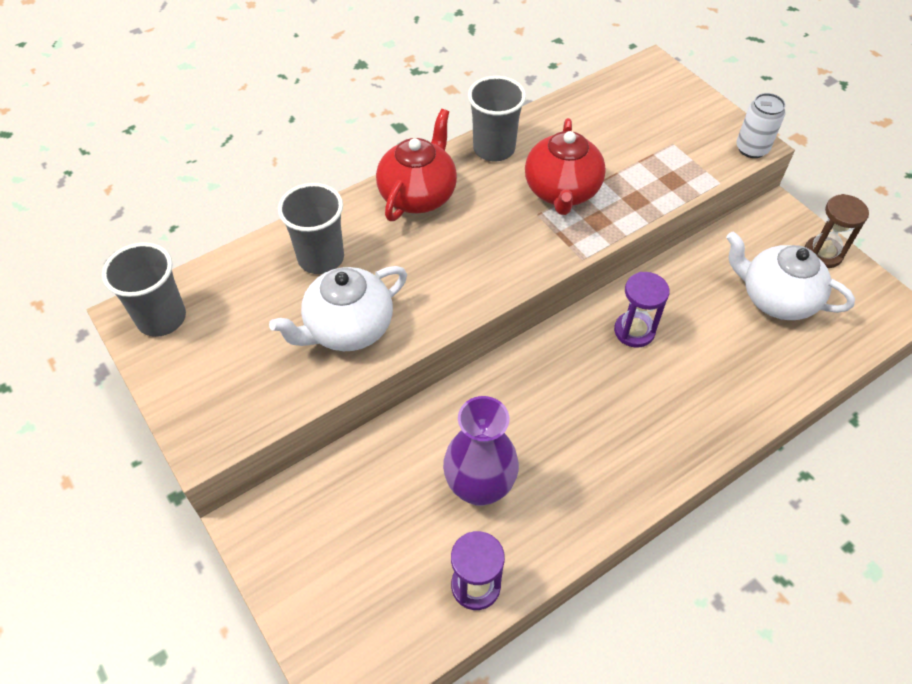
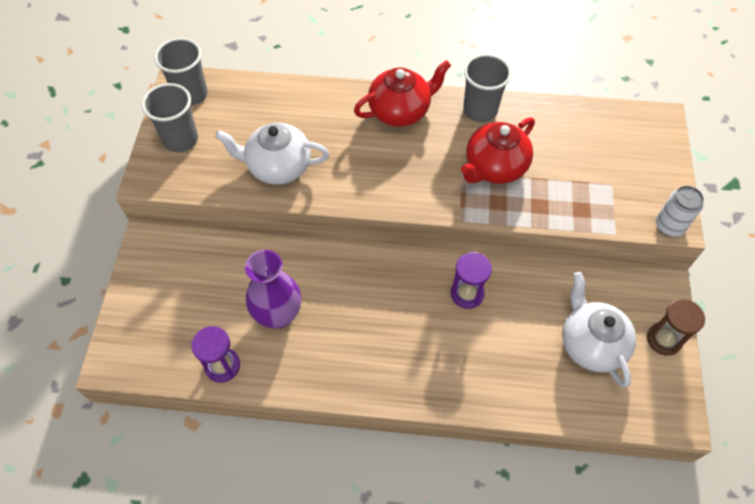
camera: 40 degrees right, 5 degrees up
grey cup [278,183,344,274] -> grey cup moved to [142,83,198,152]

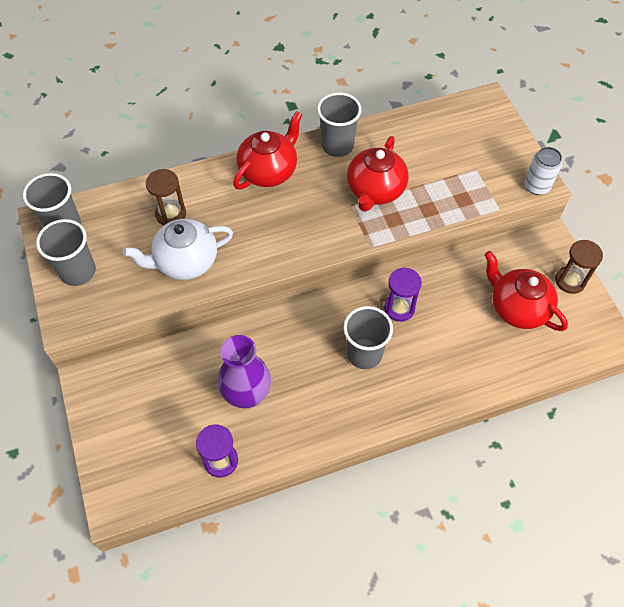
camera: 25 degrees left, 0 degrees up
white teapot [562,272,636,387] -> red teapot [484,251,568,331]
none -> brown hourglass [146,169,186,225]
none -> grey cup [343,306,393,369]

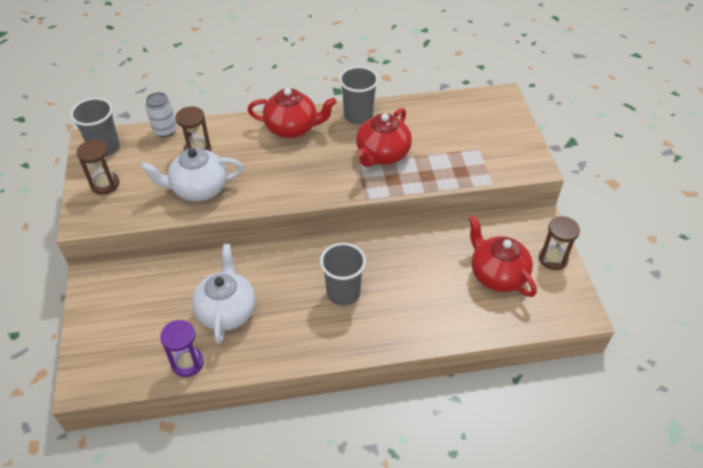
camera: 10 degrees right, 10 degrees down
grey cup [36,219,96,286] -> brown hourglass [77,139,120,195]
purple vase [217,335,271,409] -> white teapot [192,244,256,344]
red teapot [233,111,302,189] -> red teapot turned 45 degrees clockwise [247,88,337,138]
purple hourglass [384,267,422,322] -> none
white can [524,147,562,195] -> white can moved to [145,92,177,137]

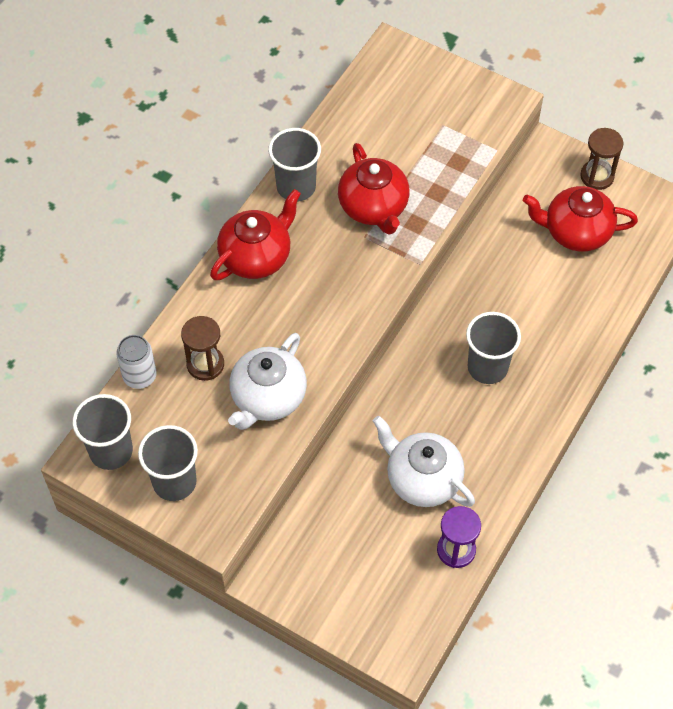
camera: 50 degrees left, 10 degrees up
brown hourglass [77,139,120,195] -> grey cup [138,425,198,501]

